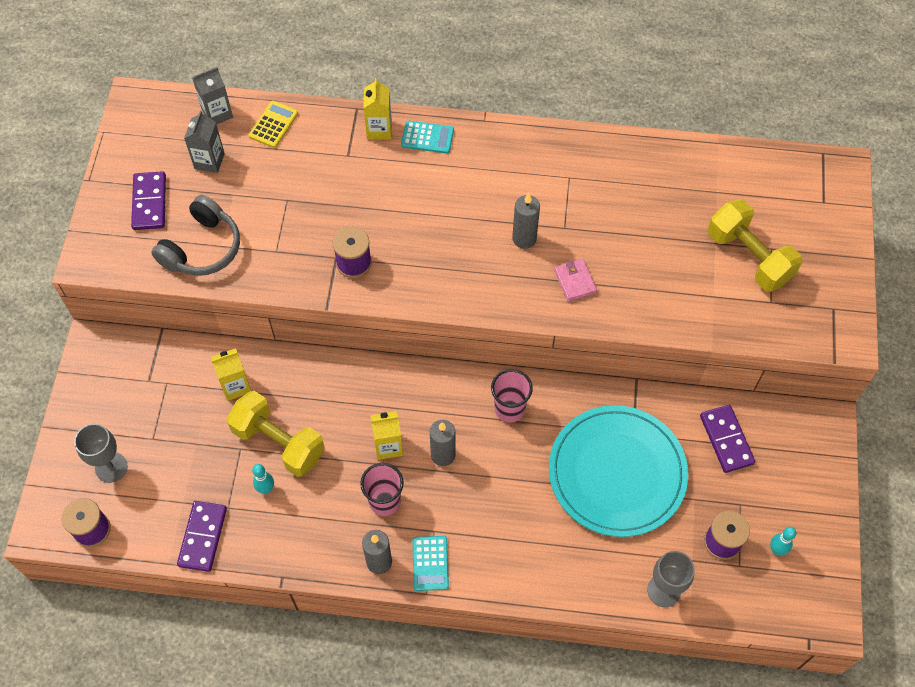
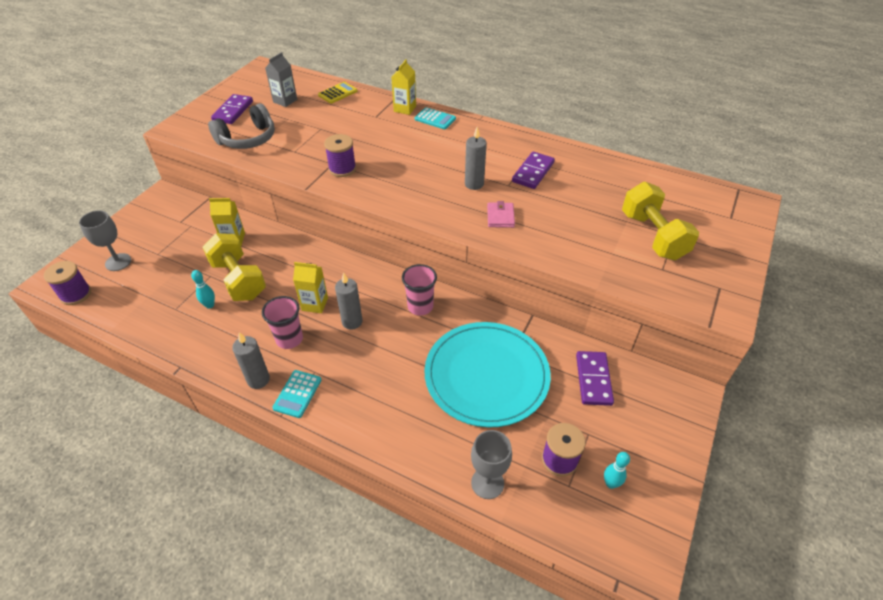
camera: 20 degrees right, 15 degrees down
purple domino [177,501,227,572] -> purple domino moved to [512,152,555,189]
grey carton [192,67,233,125] -> none

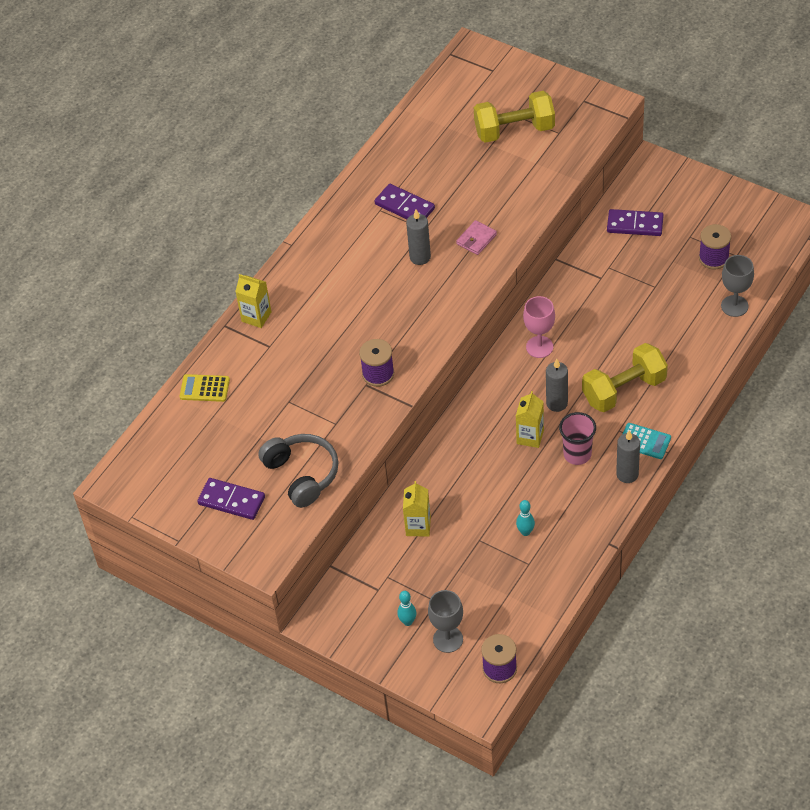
camera: 80 degrees left, 5 degrees up
yellow dumbbell [202,233,266,301] -> yellow dumbbell moved to [582,343,668,412]
grey carton [265,52,297,107] -> none
yellow calculator [318,82,357,104] -> yellow calculator turned 45 degrees counterclockwise [180,374,230,402]
pink cup [402,264,437,316] -> pink goblet [523,296,555,358]
turquoise calculator [415,107,456,129] -> none
turquoise plate [425,322,551,427] -> none
pink wallet [487,201,515,228] -> pink wallet turned 60 degrees counterclockwise [456,220,497,255]
turquoise bowling pin [604,452,630,489] -> turquoise bowling pin moved to [397,591,416,626]

